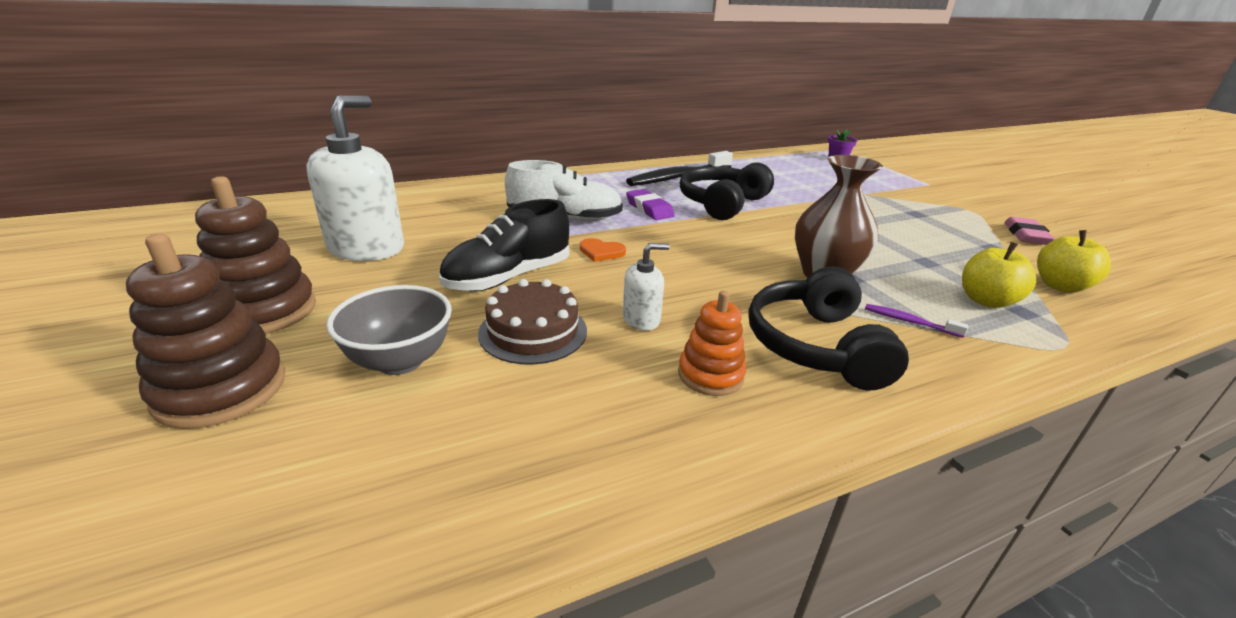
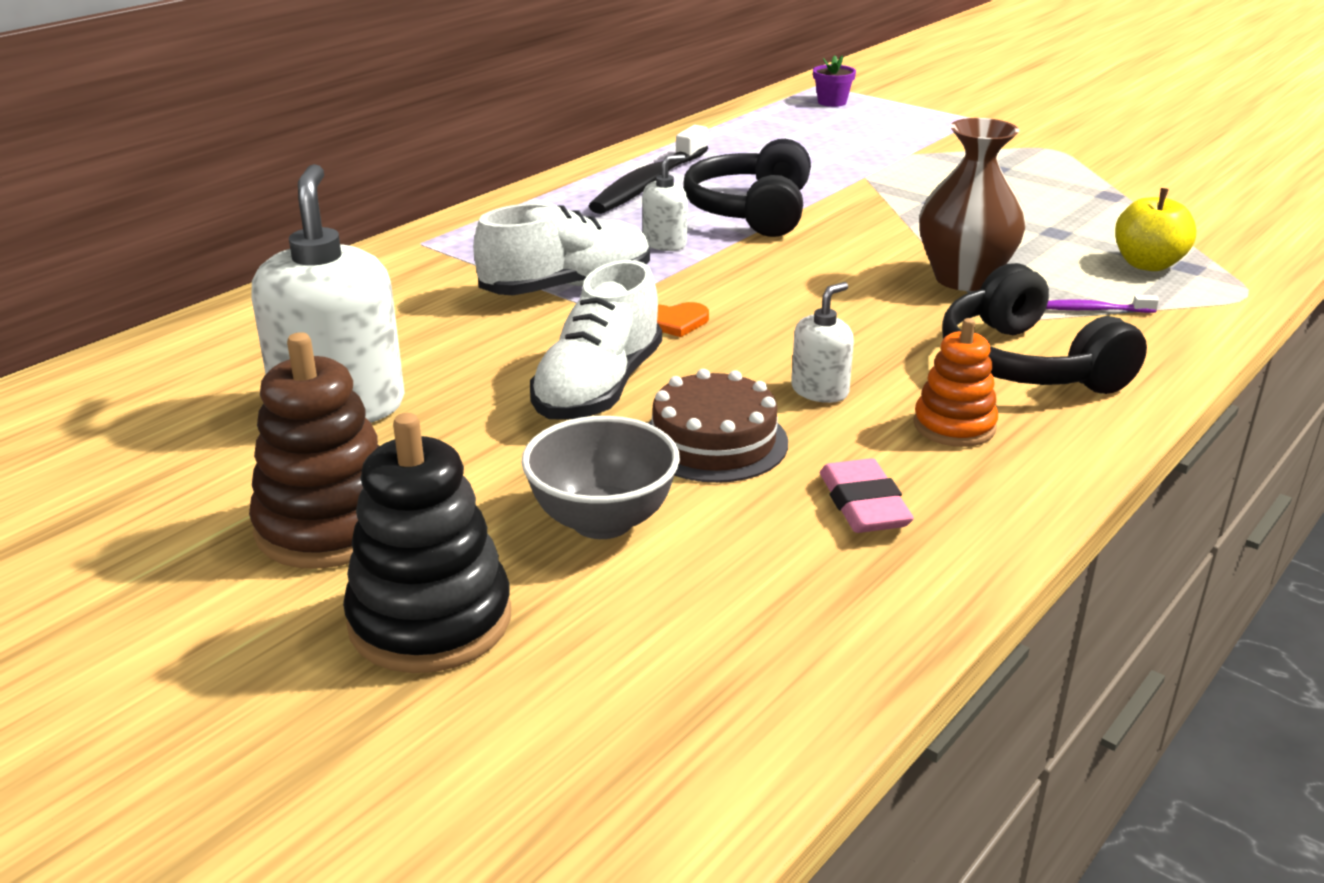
camera: 25 degrees left, 0 degrees up
brown stacking toy [126,234,285,429] -> black stacking toy [343,413,511,673]
black shoe [439,199,569,291] -> white shoe [530,260,662,420]
purple eraser [626,189,675,220] -> white soap dispenser [643,154,687,251]
pink eraser [1004,217,1055,245] -> pink eraser moved to [820,458,914,533]
yellow apple [1037,230,1111,293] -> none

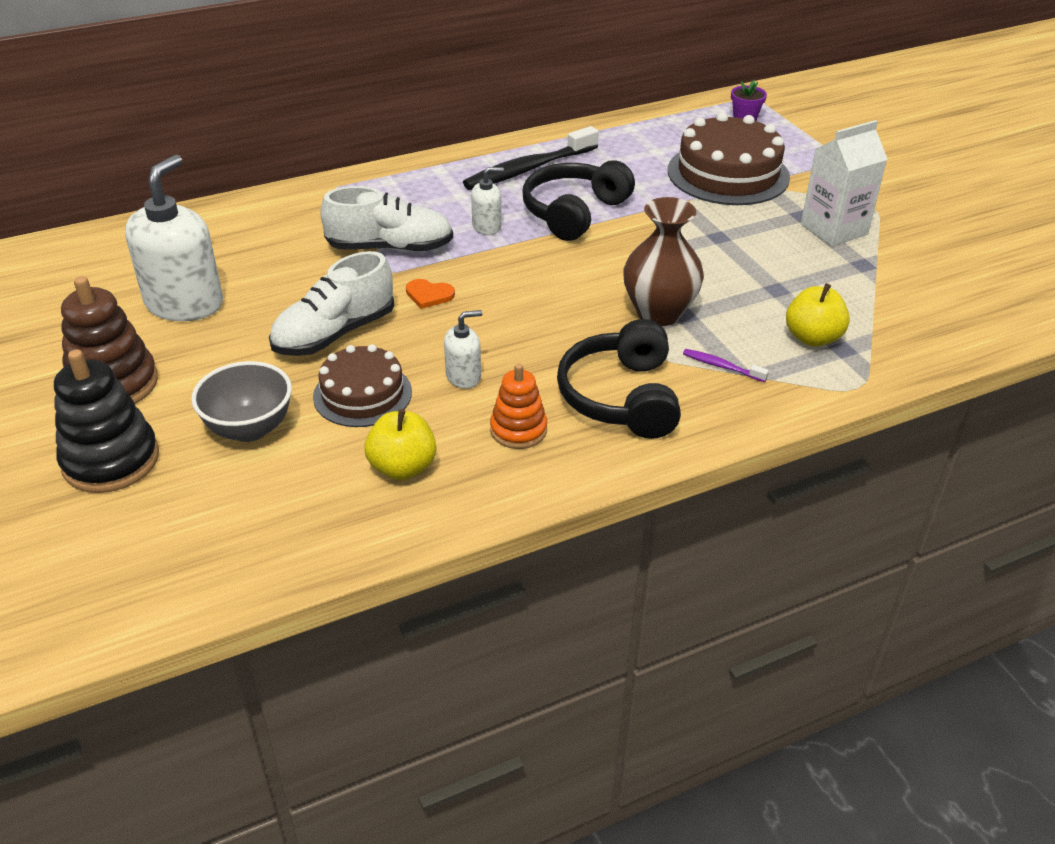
camera: 25 degrees right, 10 degrees up
pink eraser [820,458,914,533] -> yellow apple [364,409,436,480]
none -> brown cake [668,113,790,205]
none -> white carton [801,120,888,246]

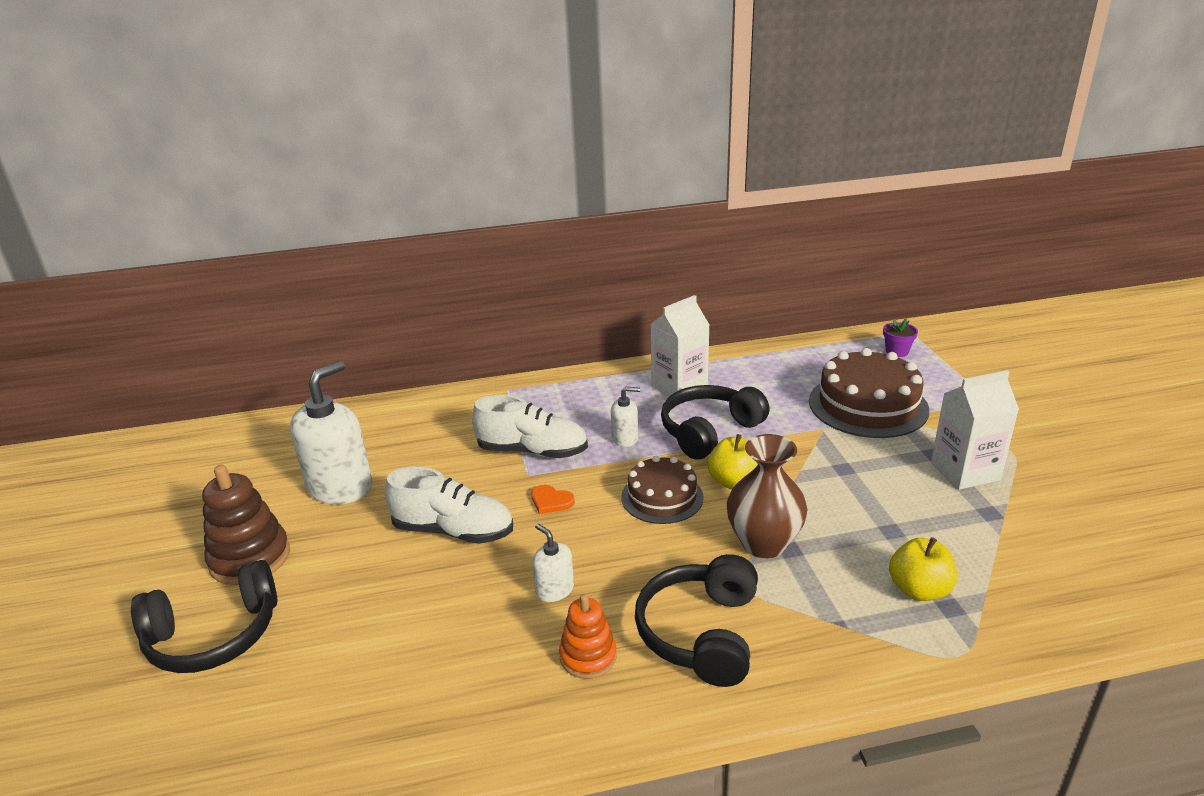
camera: 15 degrees right, 10 degrees down
black stacking toy [54,349,159,493] -> black headphones [131,560,277,673]
grey bowl [191,361,292,442] -> none
white shoe [269,251,394,356] -> white shoe turned 135 degrees counterclockwise [385,467,513,544]
brown cake [313,344,412,427] -> brown cake moved to [621,456,704,524]
yellow apple [364,409,436,480] -> yellow apple moved to [708,434,758,489]
white soap dispenser [444,310,482,389] -> white soap dispenser turned 120 degrees counterclockwise [532,523,574,602]
black toothbrush [463,126,599,190] -> white carton [651,295,709,396]
purple toothbrush [683,349,769,382] -> none

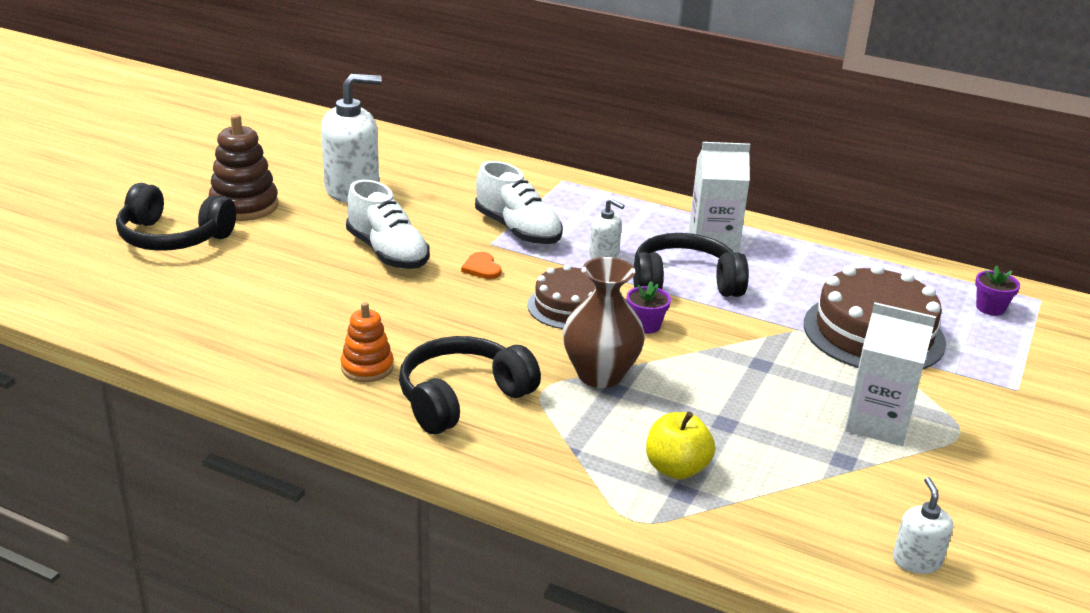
camera: 35 degrees right, 0 degrees up
white soap dispenser [532,523,574,602] -> white soap dispenser moved to [893,477,953,574]
yellow apple [708,434,758,489] -> purple flower pot [627,281,671,334]

